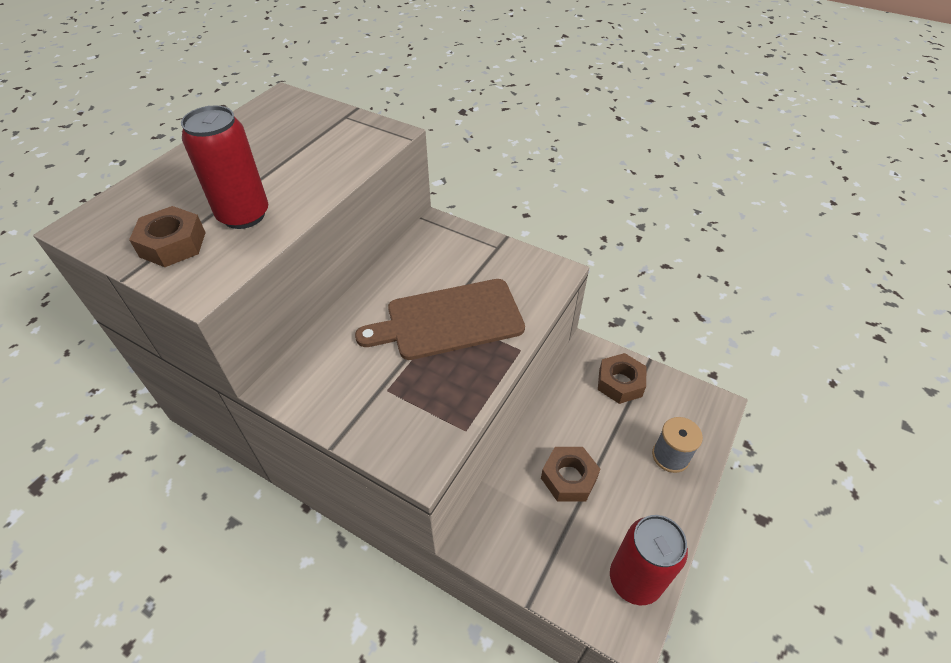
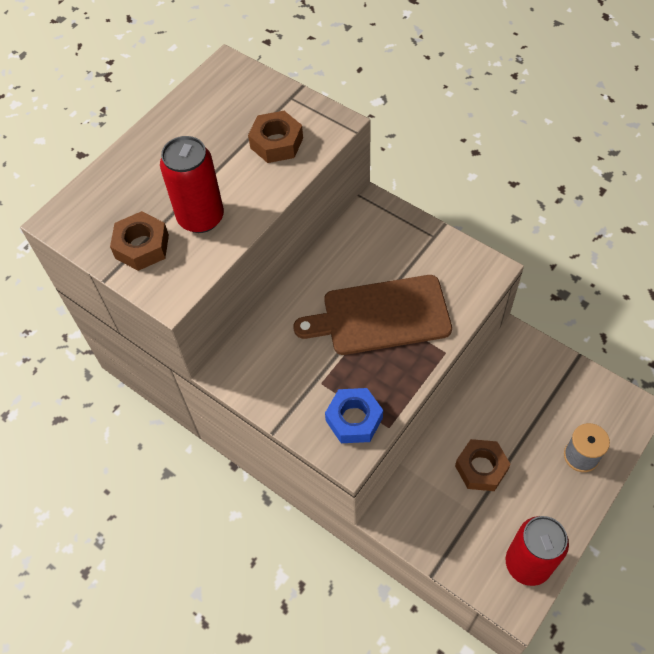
camera: 10 degrees right, 10 degrees up
brown nut [598,353,647,404] -> brown nut moved to [248,111,303,163]
none -> blue nut [325,388,383,443]

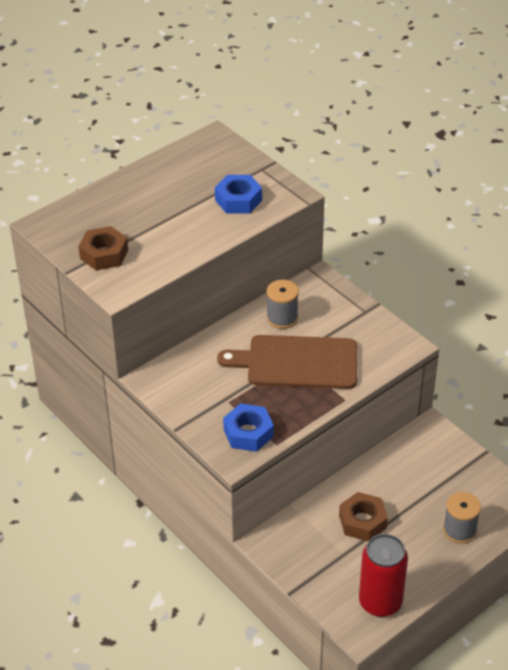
camera: 10 degrees right, 15 degrees down
red can [160,136,224,233] -> none
brown nut [248,111,303,163] -> blue nut [215,175,262,214]
none -> grey spool [267,280,299,329]

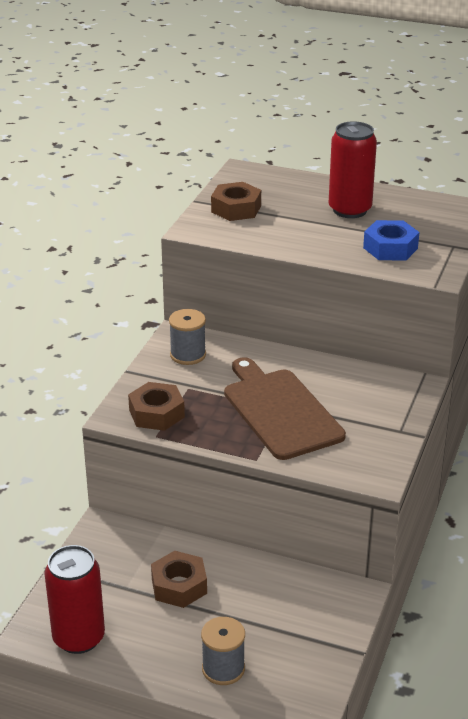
camera: 60 degrees right, 10 degrees down
blue nut [223,404,274,452] -> brown nut [128,382,185,431]
grey spool [267,280,299,329] -> grey spool moved to [169,309,206,365]
none -> red can [329,121,377,218]

